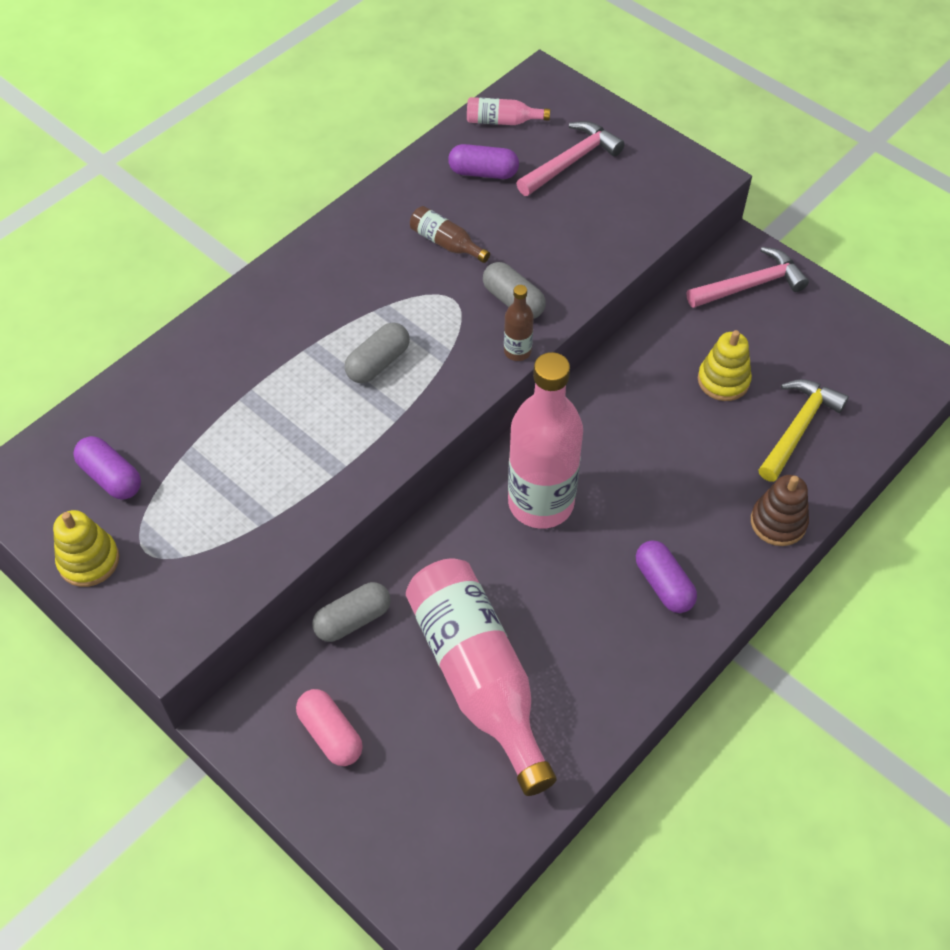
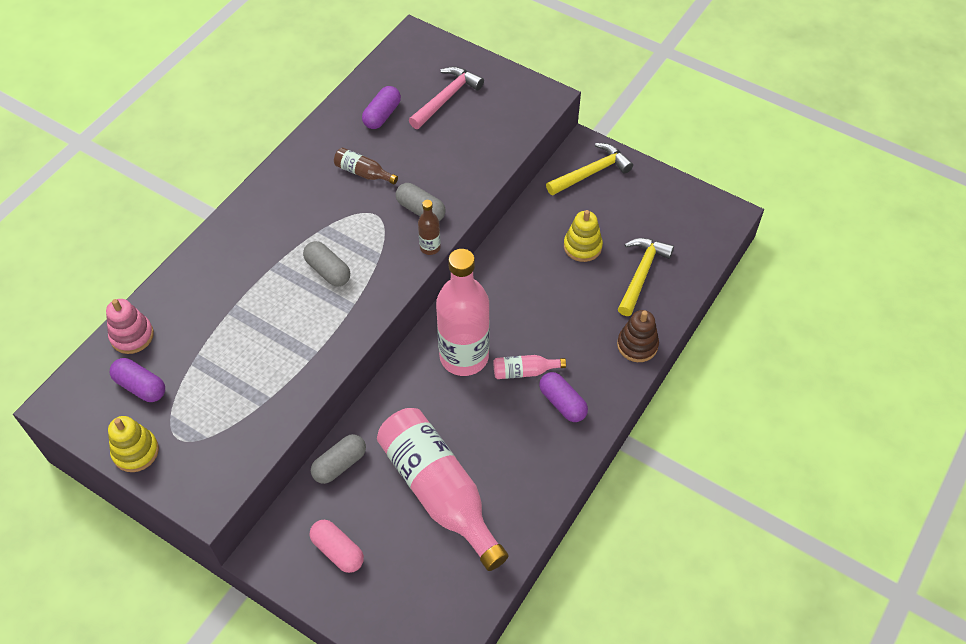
camera: 10 degrees left, 0 degrees up
grey capsule [345,322,410,383] -> grey capsule turned 75 degrees counterclockwise [303,241,350,286]
purple capsule [448,144,519,179] -> purple capsule turned 60 degrees counterclockwise [362,86,401,129]
pink bottle [467,97,550,125] -> pink bottle moved to [494,355,566,379]
pink hammer [687,247,809,308] -> yellow hammer [546,143,633,195]
none -> pink stacking toy [106,299,154,354]

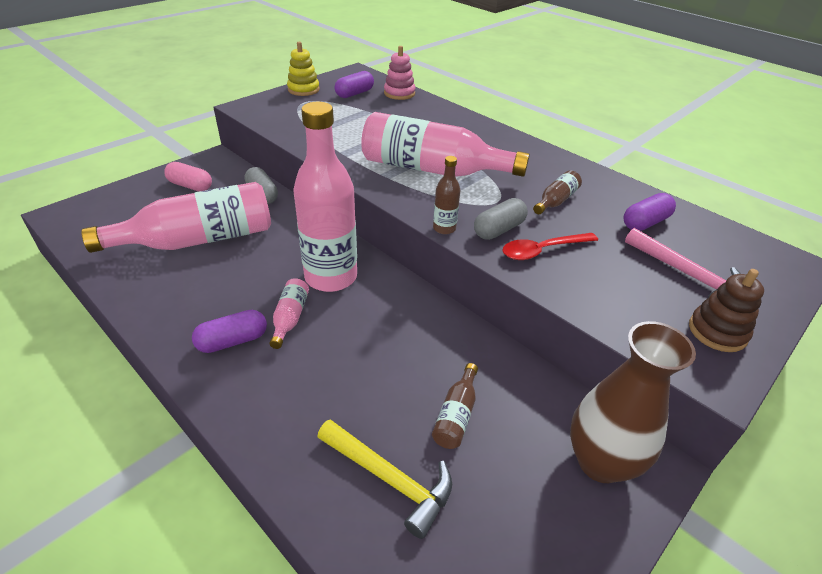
camera: 100 degrees right, 15 degrees down
grey capsule [303,241,350,286] -> pink bottle [361,112,530,177]
pink capsule [310,520,364,573] -> pink capsule turned 60 degrees clockwise [164,162,212,192]
purple capsule [362,86,401,129] -> purple capsule turned 75 degrees counterclockwise [623,193,676,231]
yellow hammer [546,143,633,195] -> brown vase [570,321,696,483]
yellow stacking toy [564,210,603,262] -> brown bottle [432,363,478,449]
brown stacking toy [617,310,659,362] -> brown stacking toy moved to [689,269,764,352]
none -> red spoon [502,233,598,260]

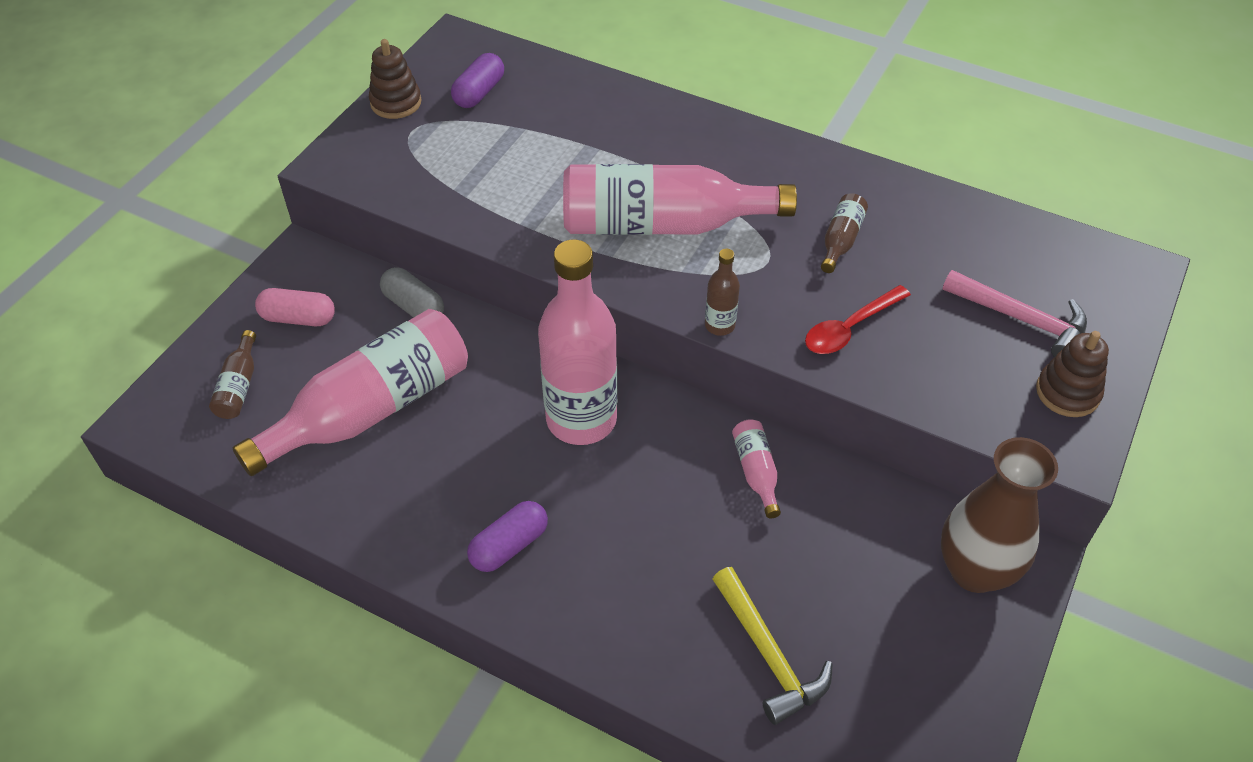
camera: 15 degrees left, 10 degrees up
pink bottle [269,278,309,349] -> pink bottle moved to [732,419,781,518]
yellow stacking toy [287,42,320,96] -> brown stacking toy [369,39,422,119]
yellow hammer [317,419,452,539] -> yellow hammer turned 45 degrees clockwise [713,567,833,725]
pink stacking toy [384,46,415,100] -> none
brown bottle [432,363,478,449] -> brown bottle moved to [209,330,256,419]
grey capsule [474,198,528,240] -> none
purple capsule [623,193,676,231] -> none

